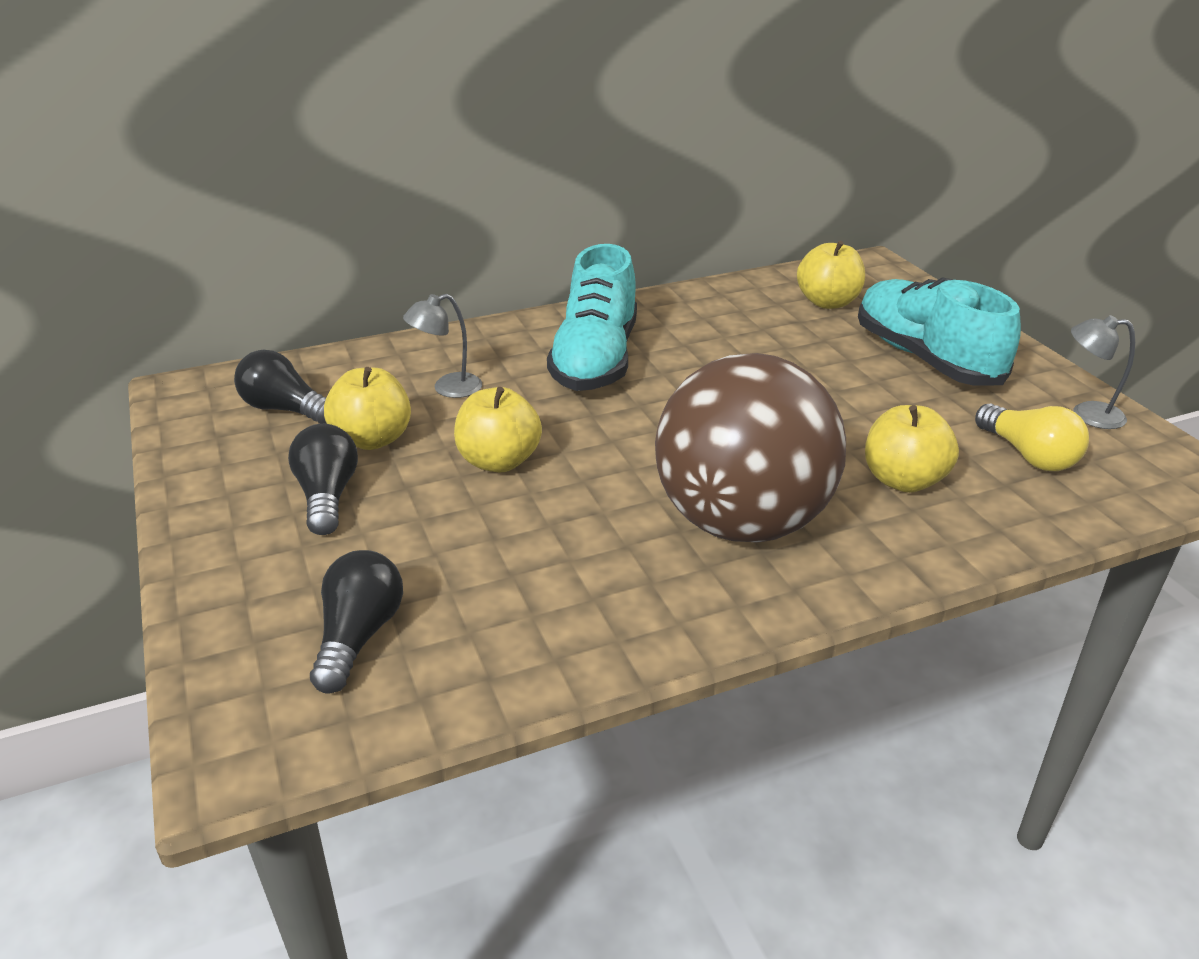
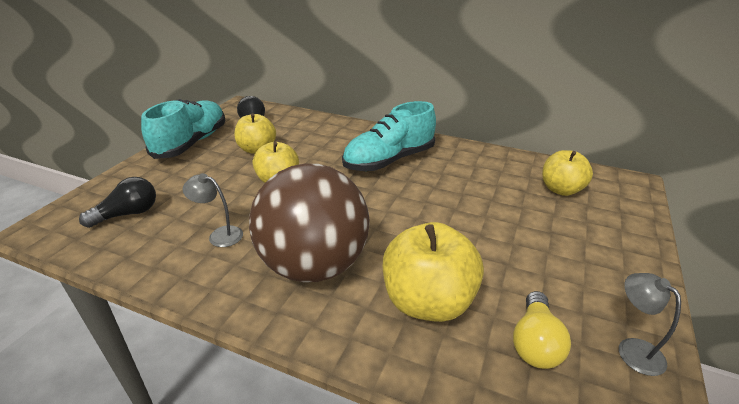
camera: 45 degrees right, 0 degrees up
black light bulb [288,424,358,535] -> none
grey lamp [403,294,482,398] -> grey lamp moved to [182,173,243,247]
turquoise shoe [858,277,1021,386] -> turquoise shoe moved to [141,99,225,159]
yellow apple [865,405,959,493] -> yellow apple [383,222,484,322], size x1.53

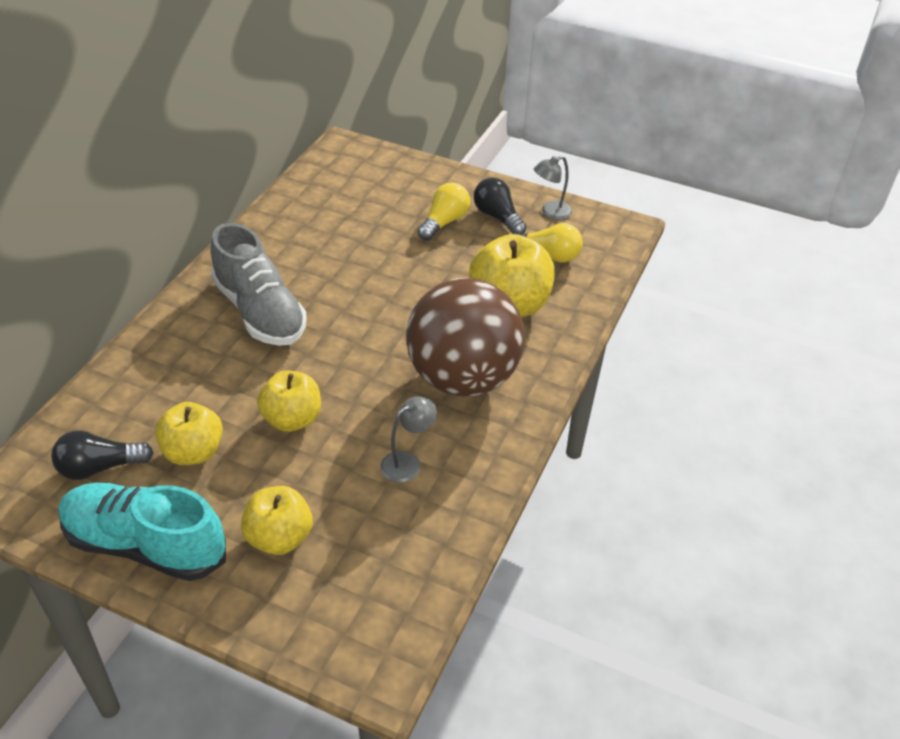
camera: 90 degrees left, 10 degrees up
black light bulb [79,177,156,228] -> black light bulb moved to [474,178,527,233]
grey lamp [182,173,243,247] -> grey lamp turned 150 degrees counterclockwise [380,396,437,483]
turquoise shoe [342,101,436,171] -> grey shoe [211,223,307,346]
yellow apple [542,150,593,196] -> yellow apple moved to [241,486,313,555]
none -> yellow light bulb [418,182,470,241]

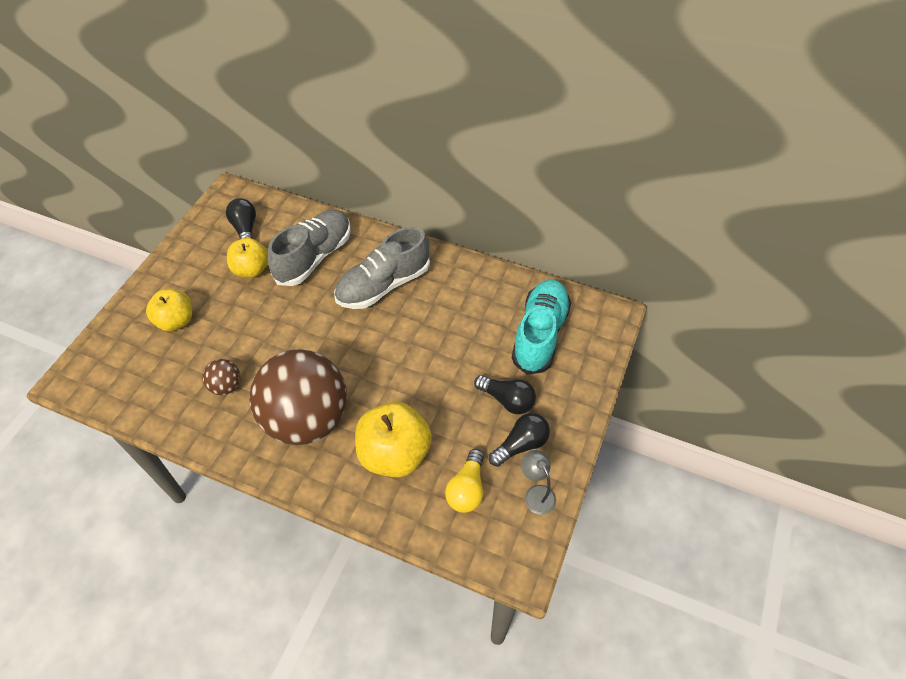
camera: 90 degrees right, 10 degrees up
turquoise shoe [58,483,226,581] -> turquoise shoe moved to [512,279,571,375]
yellow apple [257,370,321,432] -> none
grey lamp [380,396,437,483] -> brown ball [202,359,241,395]
yellow light bulb [418,182,470,241] -> black light bulb [474,375,536,414]
none -> grey shoe [267,210,351,286]

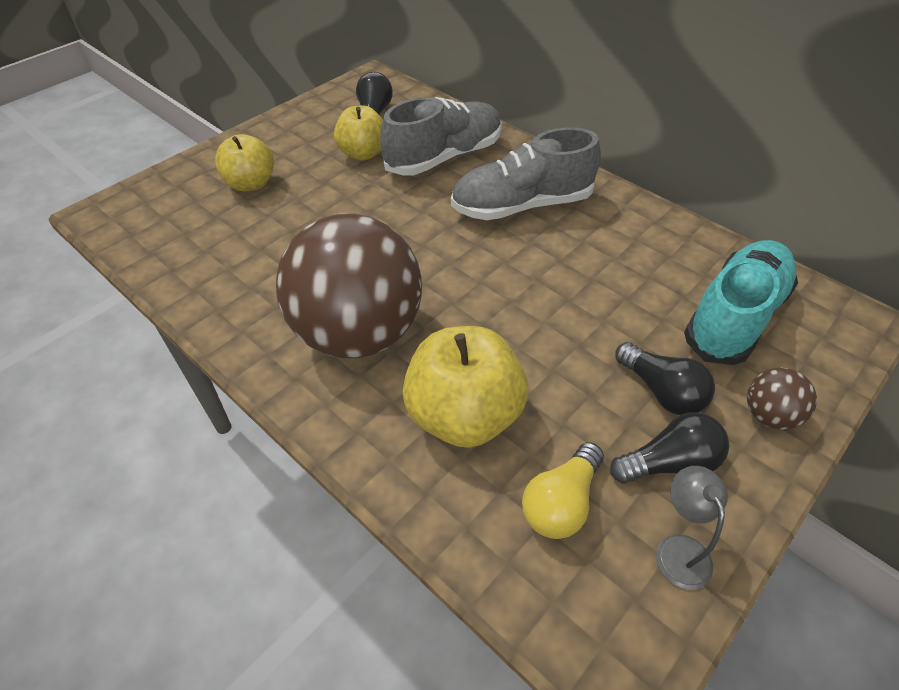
camera: 20 degrees right, 5 degrees down
brown ball [202,359,241,395] -> brown ball moved to [747,367,817,430]

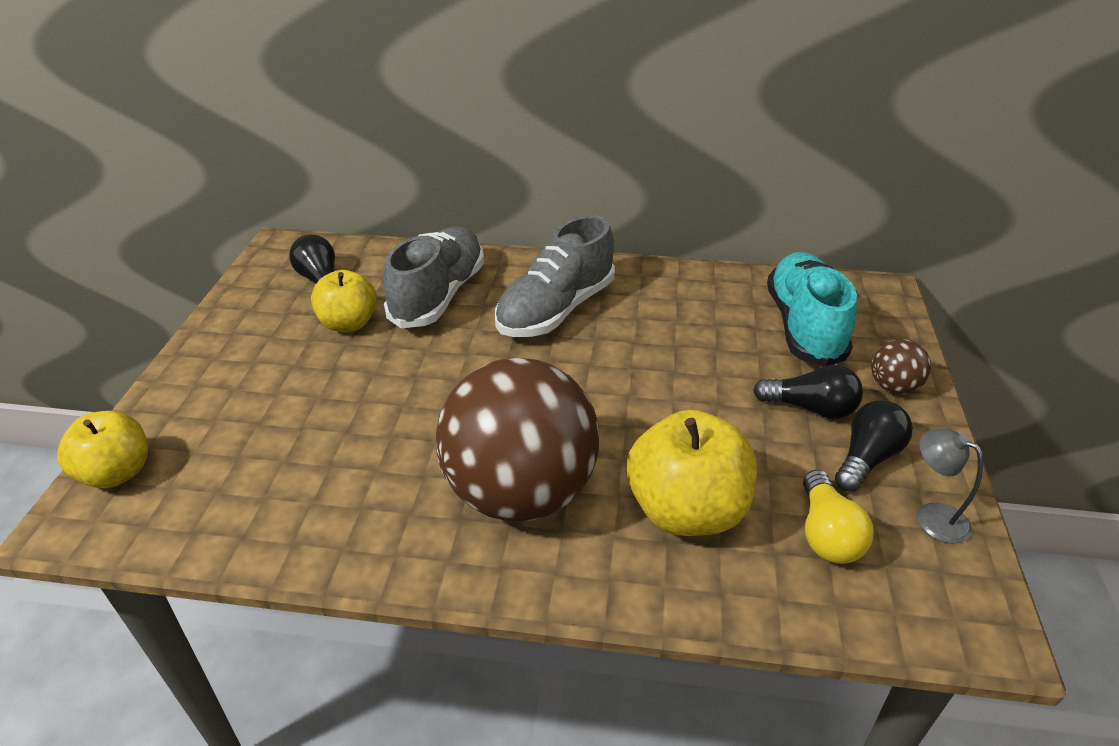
camera: 35 degrees left, 10 degrees down
yellow apple [215,134,274,192] -> yellow apple moved to [57,411,148,488]

